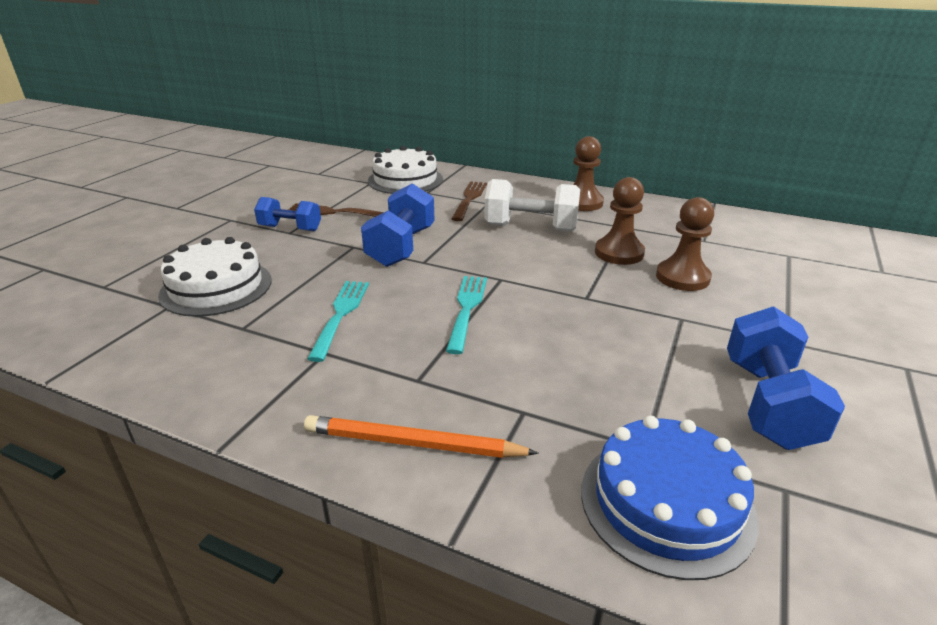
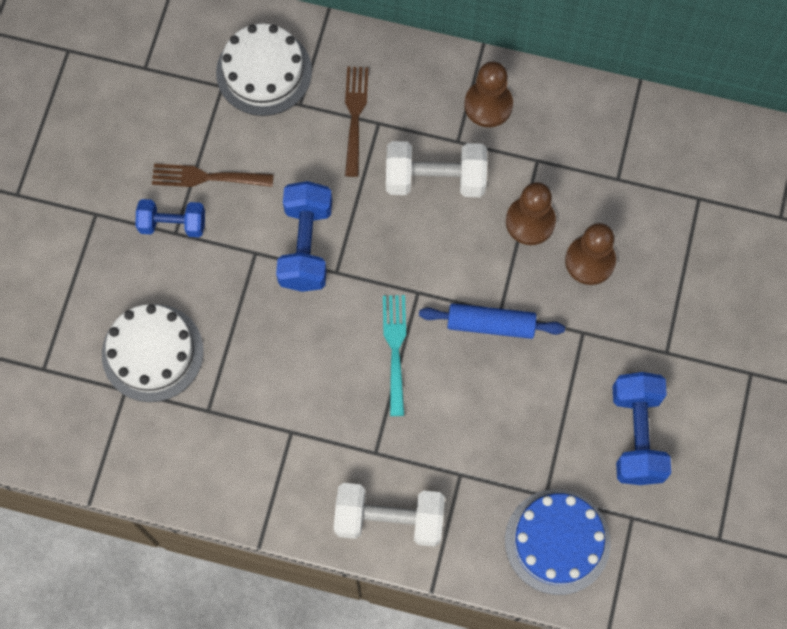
camera: 10 degrees left, 40 degrees up
orange pencil [304,415,539,458] -> white dumbbell [334,483,445,547]
turquoise fork [307,281,369,362] -> none
none -> blue rolling pin [419,303,565,339]

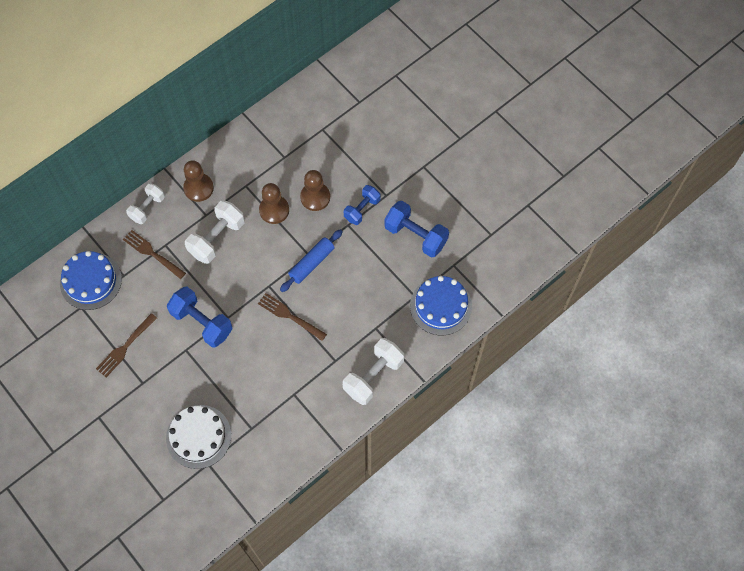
camera: 55 degrees left, 5 degrees down
blue dumbbell [136,199,205,237] -> blue dumbbell moved to [344,185,381,225]
white cake [216,24,312,116] -> blue cake [60,251,122,310]
turquoise fork [383,295,406,416] -> brown fork [258,293,327,341]
none -> white dumbbell [126,183,165,224]

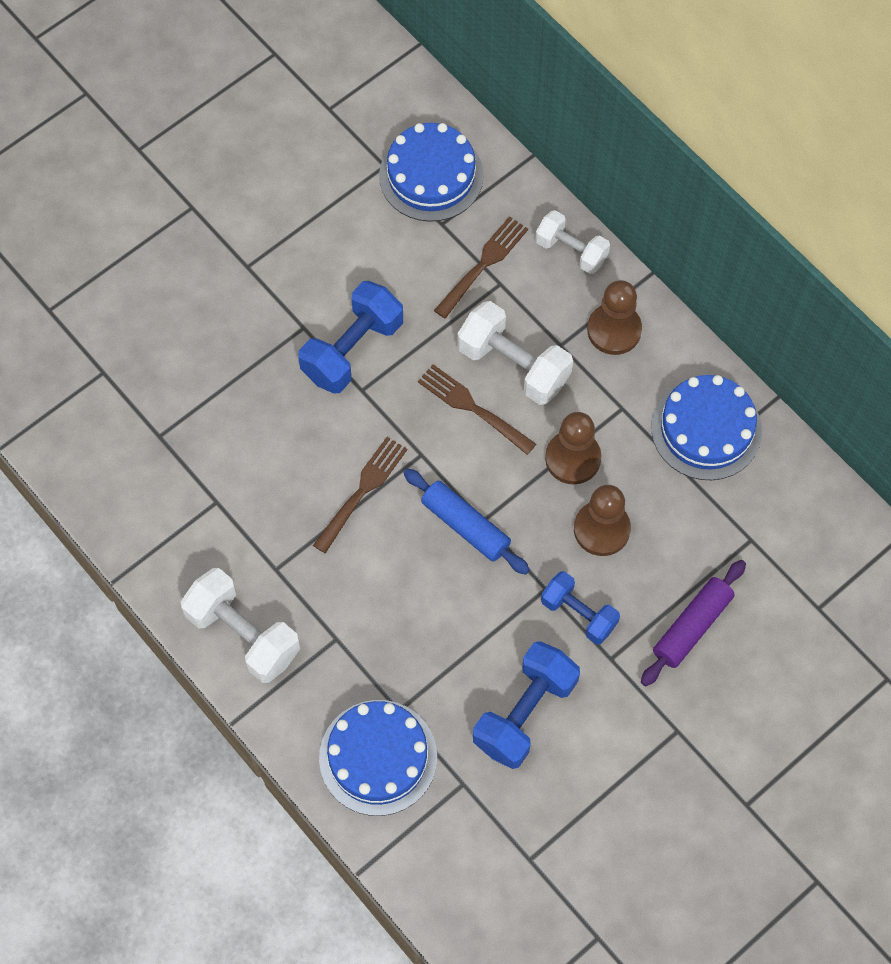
camera: 90 degrees right, 0 degrees up
brown fork [96,313,157,377] -> brown fork moved to [418,364,536,455]
white cake [166,405,231,469] -> none
none -> purple rolling pin [641,560,746,686]
none -> blue cake [651,375,762,480]

